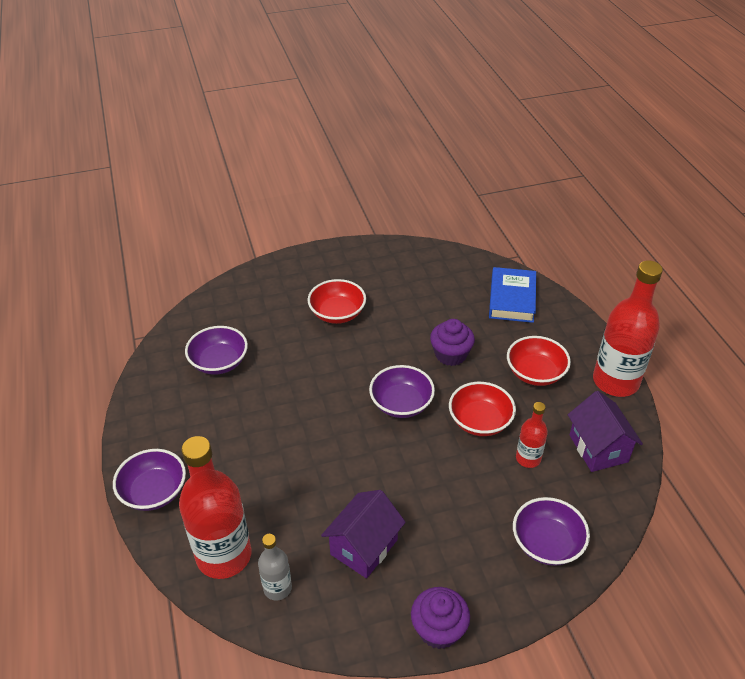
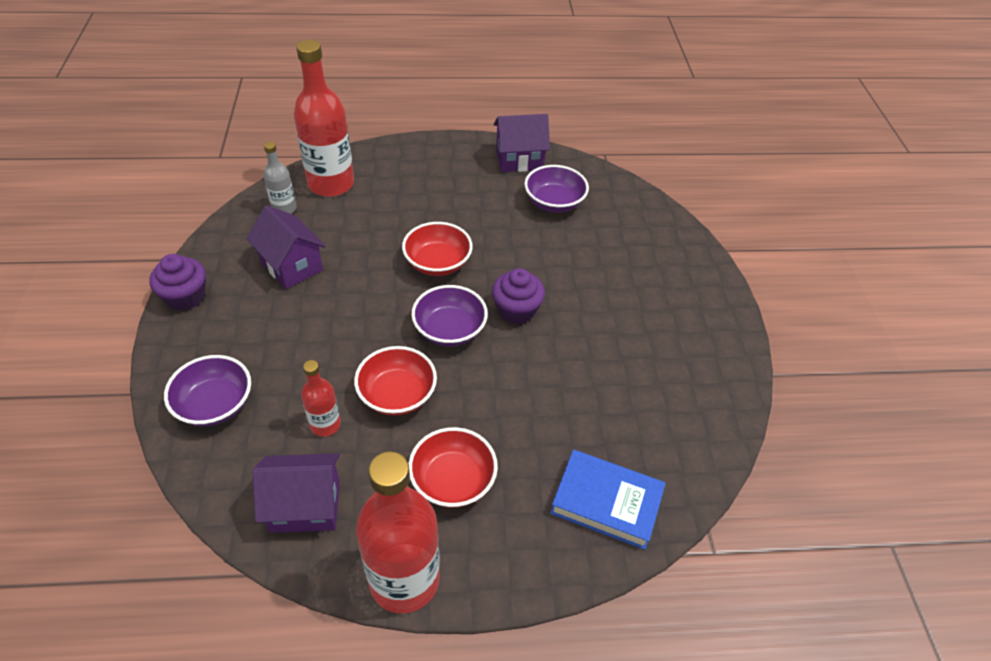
camera: 100 degrees right, 5 degrees up
purple bowl [113,449,186,511] -> none
red bowl [308,279,366,324] -> red bowl moved to [402,222,473,276]
purple cupcake [430,319,475,366] -> purple cupcake moved to [492,268,545,324]
none -> purple house [494,114,550,172]

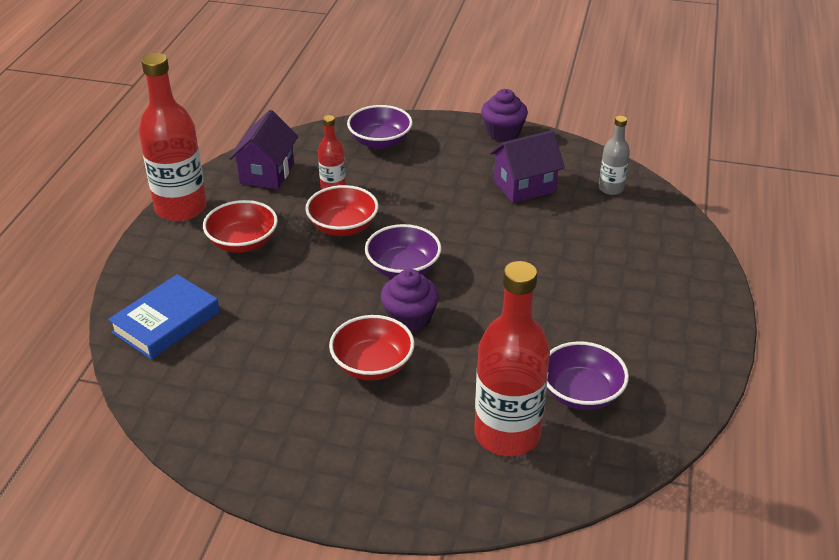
camera: 110 degrees right, 10 degrees down
red bottle [294,39,354,197] -> red bottle moved to [474,261,550,456]
red bowl [402,222,473,276] -> red bowl moved to [329,315,415,380]
purple house [494,114,550,172] -> none

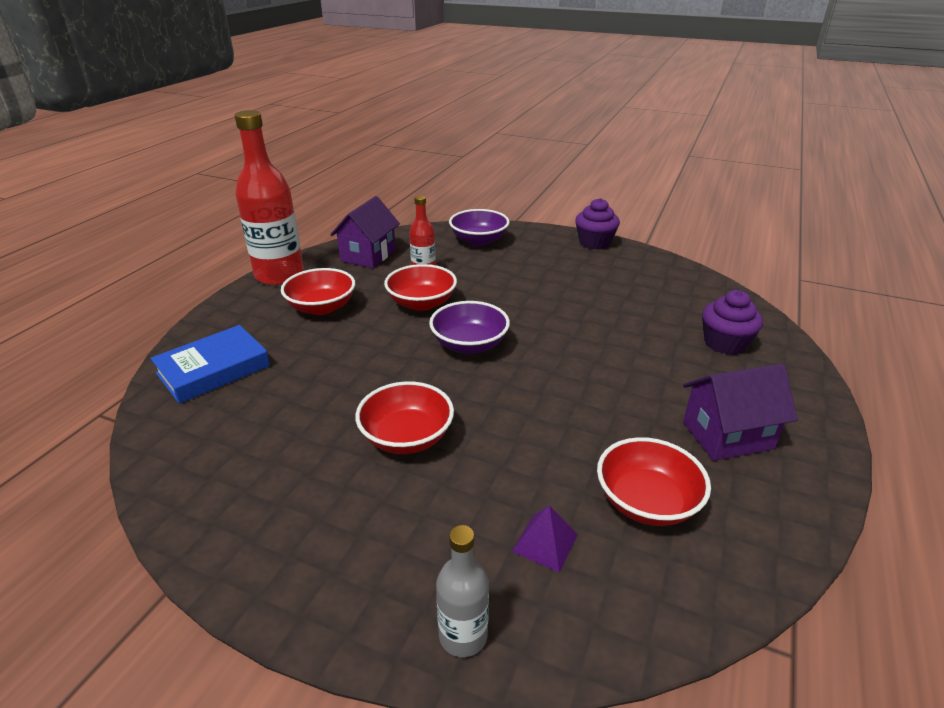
camera: 10 degrees right, 5 degrees down
purple cupcake [381,269,439,332] -> purple cupcake moved to [702,290,763,355]
red bottle [474,261,550,456] -> purple pyramid [512,505,578,572]
purple house [490,130,565,203] -> purple house moved to [683,364,798,461]
purple bowl [547,341,629,410] -> red bowl [597,437,711,526]
grey bottle [599,116,630,195] -> grey bottle moved to [436,525,489,657]

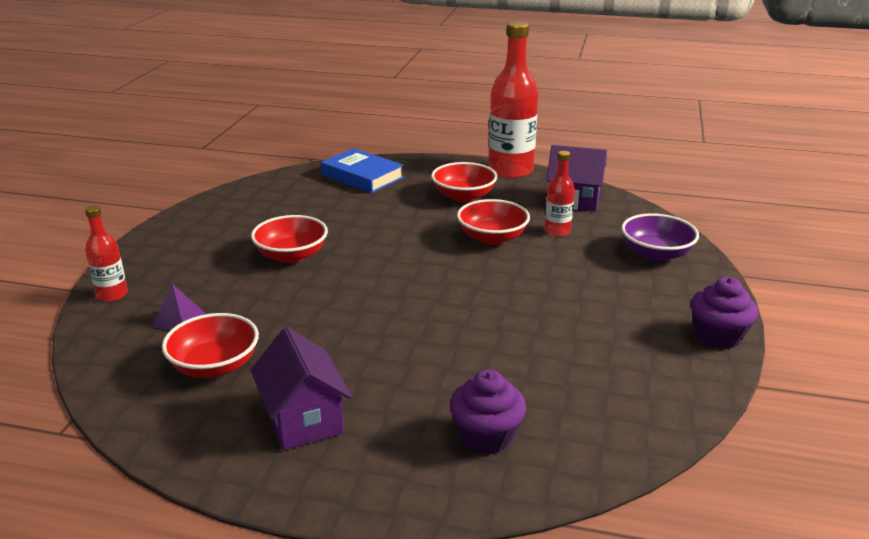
camera: 80 degrees right, 5 degrees down
purple bowl [429,301,510,354] -> none
grey bottle [436,525,489,657] -> red bottle [85,205,128,302]

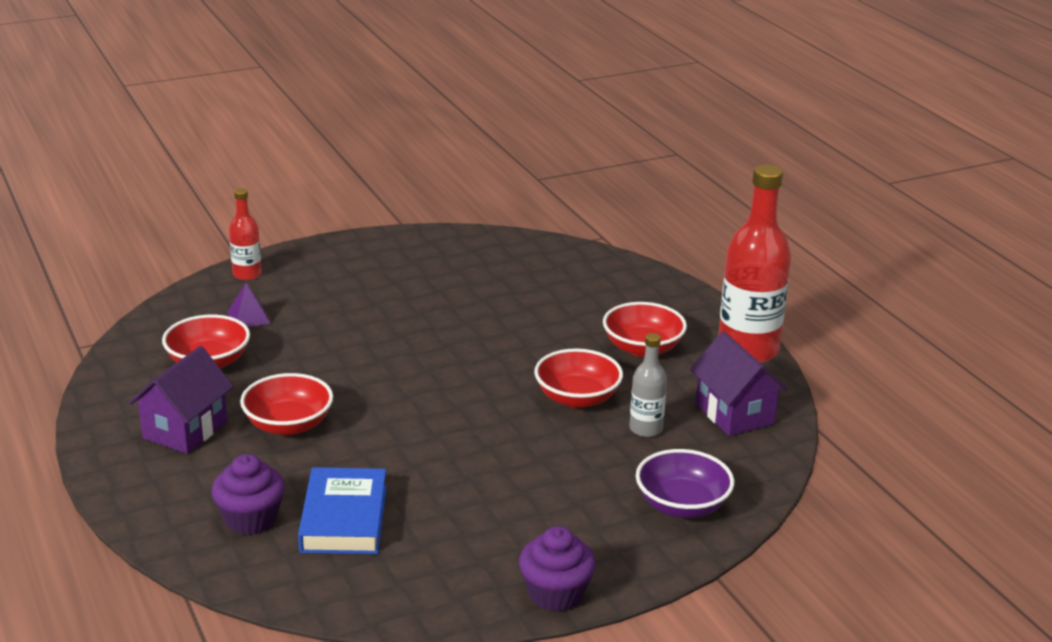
camera: 50 degrees right, 0 degrees up
red bowl [251,215,328,263] -> red bowl moved to [240,373,333,435]
blue book [321,148,404,193] -> blue book moved to [298,467,387,554]
red bottle [544,151,575,237] -> grey bottle [629,333,667,437]

